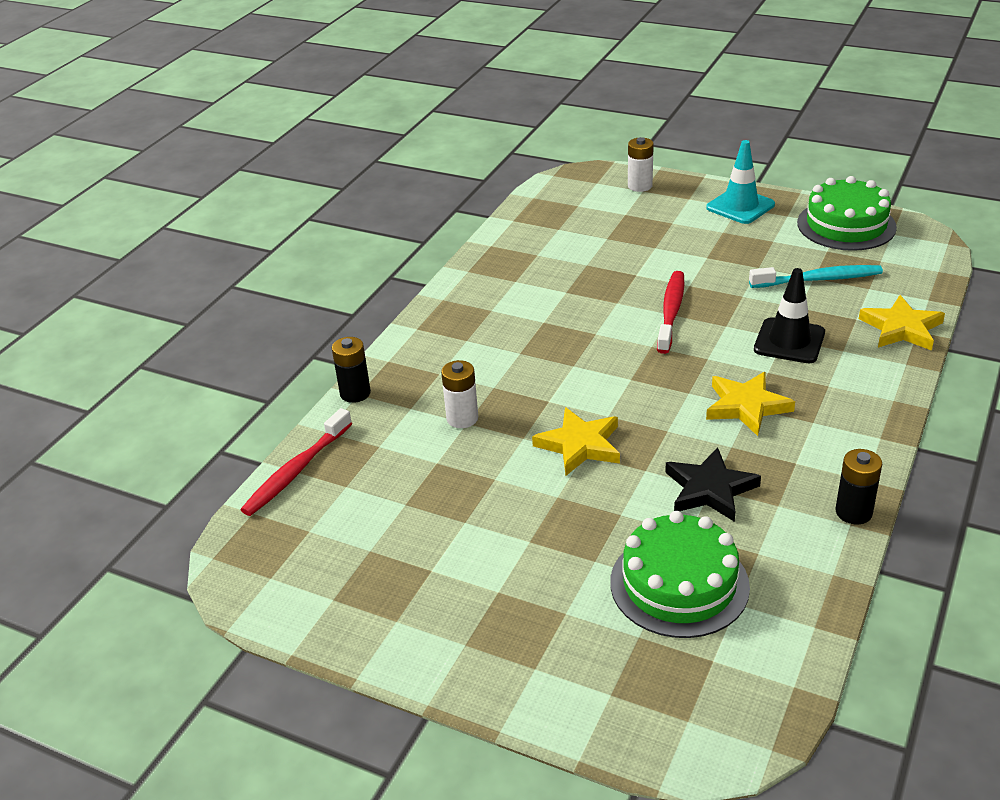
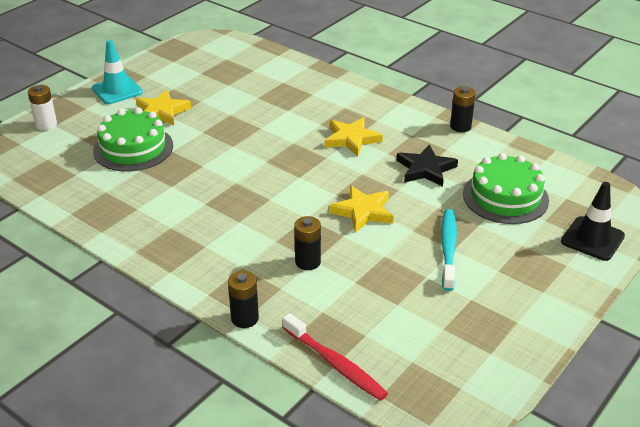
camera: 80 degrees left, 0 degrees up
white battery [441,360,478,428] -> black battery [294,216,321,270]
red toothbrush [657,271,684,354] -> none
turquoise toothbrush [749,265,883,288] -> turquoise toothbrush moved to [441,209,457,291]
black traffic cone [754,268,825,363] -> black traffic cone moved to [561,182,625,261]
green cake [797,176,897,251] -> green cake moved to [93,108,173,172]
yellow star [859,295,945,351] -> yellow star moved to [136,90,191,125]

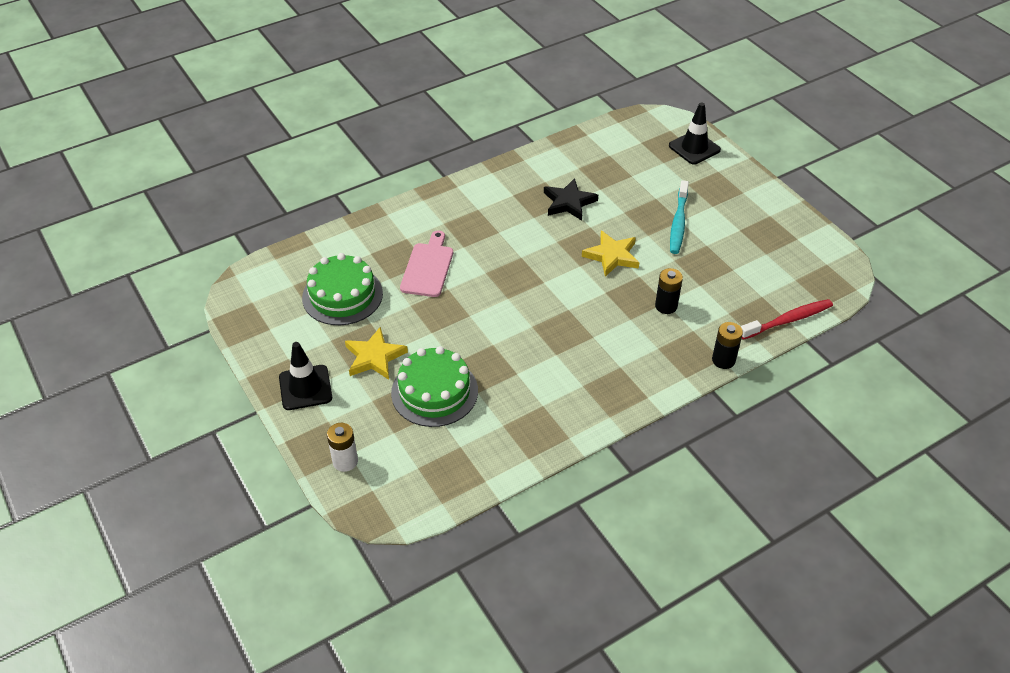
camera: 70 degrees left, 10 degrees up
turquoise traffic cone [92,40,143,104] -> black traffic cone [279,342,332,410]
yellow star [325,117,383,156] -> none
turquoise toothbrush [441,209,457,291] -> turquoise toothbrush turned 105 degrees counterclockwise [670,180,689,254]
black battery [450,87,476,132] -> none
green cake [463,153,549,224] -> green cake moved to [302,253,383,325]
none -> pink cutting board [400,231,453,297]

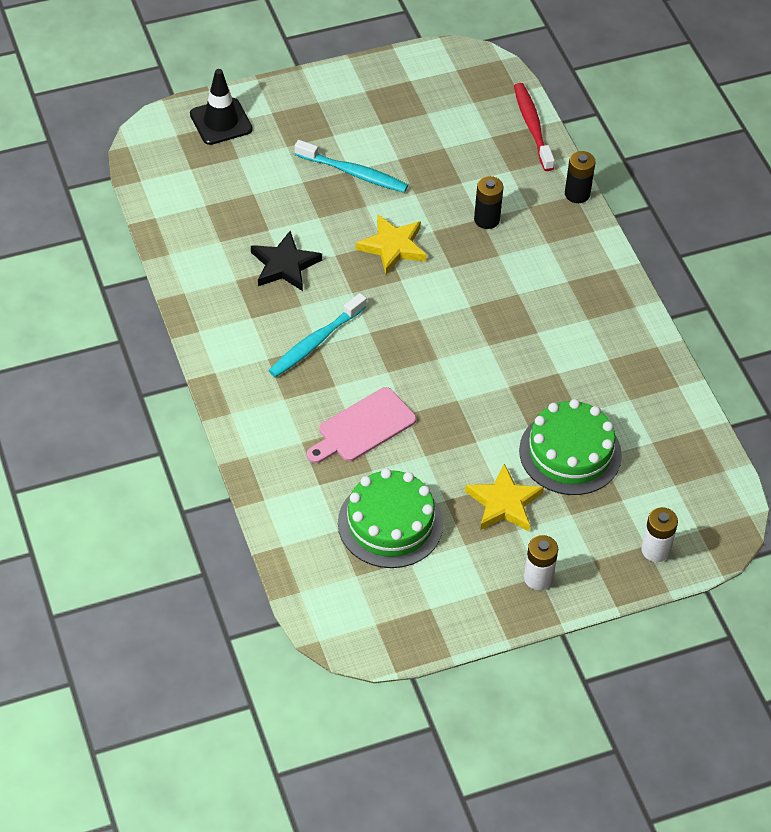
camera: 80 degrees left, 5 degrees up
black traffic cone [279,342,332,410] -> white battery [524,535,558,590]
pink cutting board [400,231,453,297] -> pink cutting board turned 60 degrees counterclockwise [307,387,416,463]
none -> turquoise toothbrush [268,293,367,377]

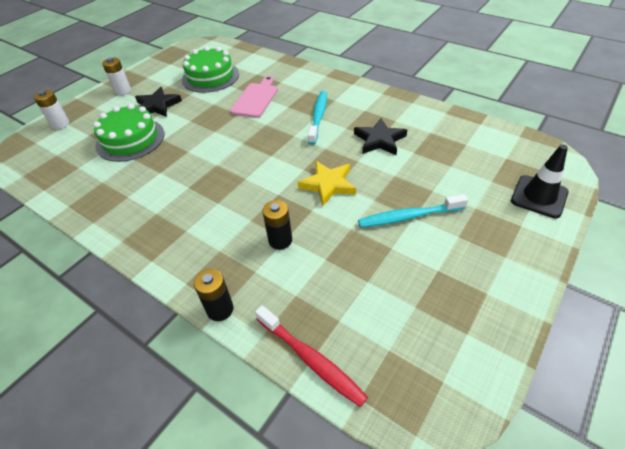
camera: 150 degrees right, 5 degrees down
yellow star [465,464,544,531] -> black star [135,87,182,117]

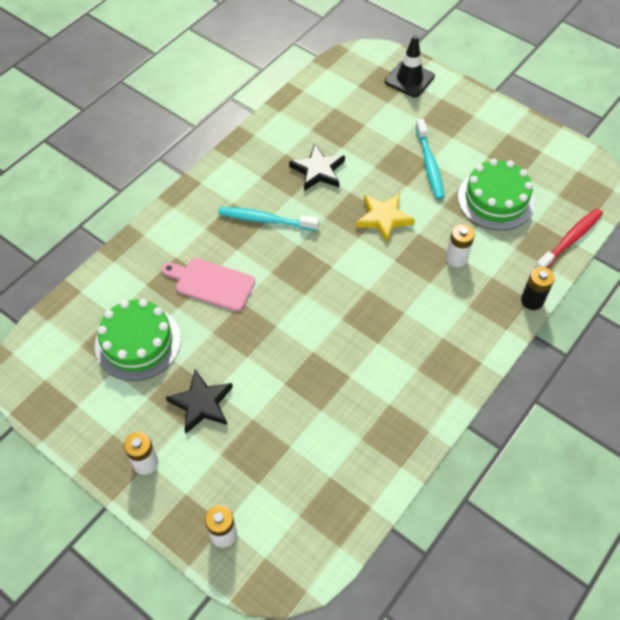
camera: 90 degrees left, 10 degrees up
green cake [93,104,165,162] -> green cake moved to [458,159,535,230]
black battery [262,200,292,250] -> white battery [446,224,475,267]

